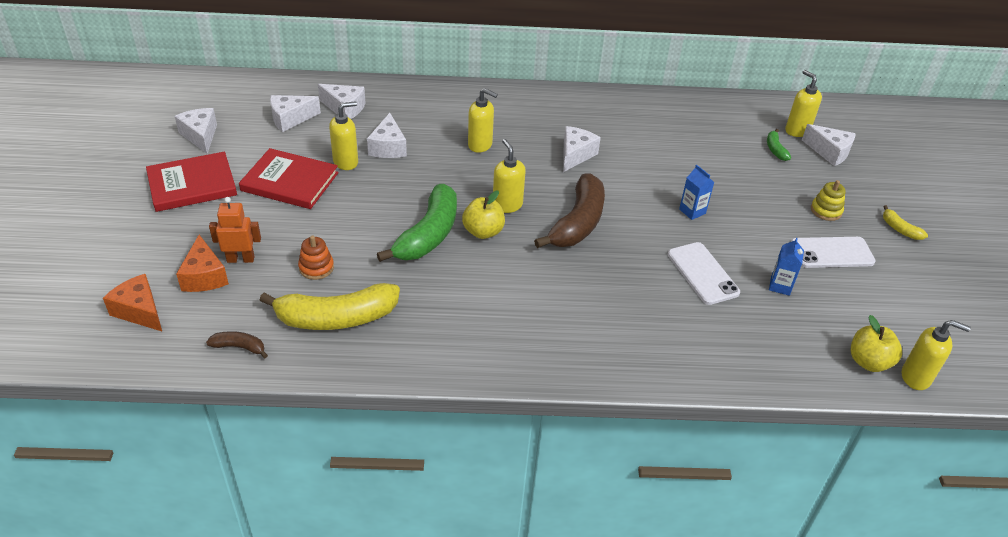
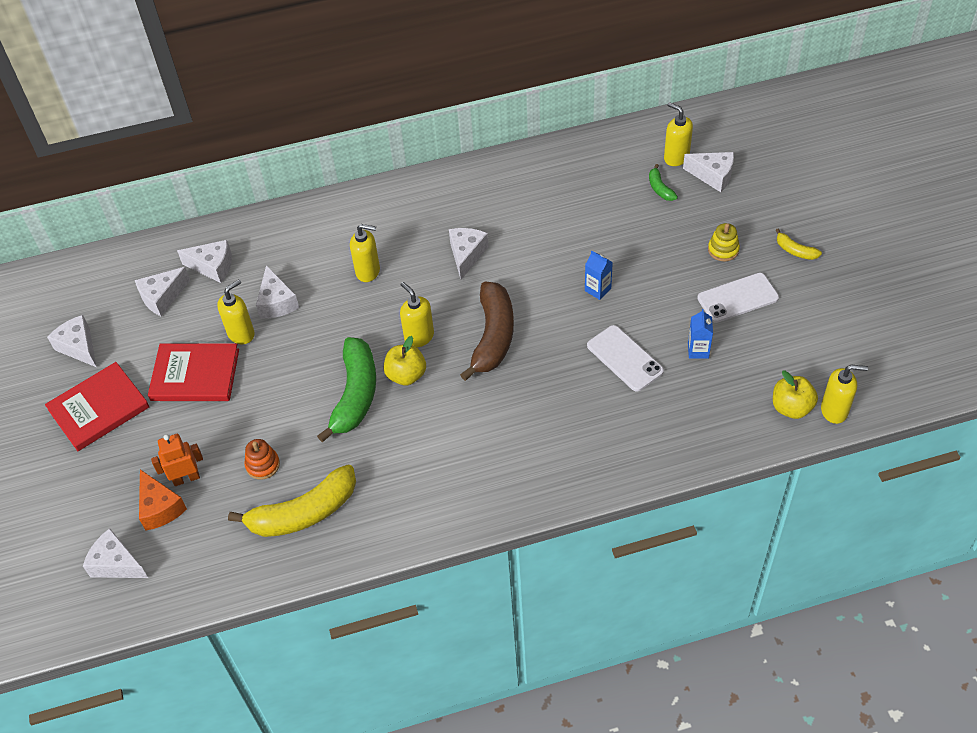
camera: 10 degrees left, 10 degrees up
orange cheese [103,274,162,331] -> white cheese [83,528,148,578]
brown banana [206,331,268,358] -> none

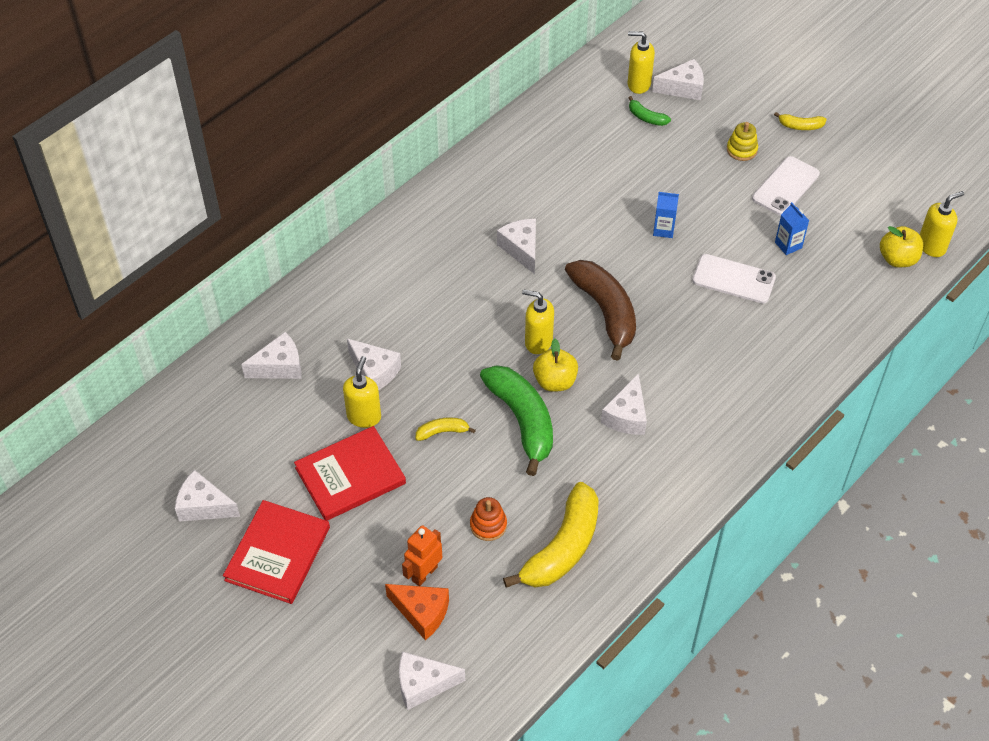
camera: 35 degrees left, 0 degrees up
white cheese [135,267,190,316] -> white cheese moved to [601,373,647,435]
yellow soap dispenser [350,224,380,282] -> none
none -> yellow banana [415,417,476,441]

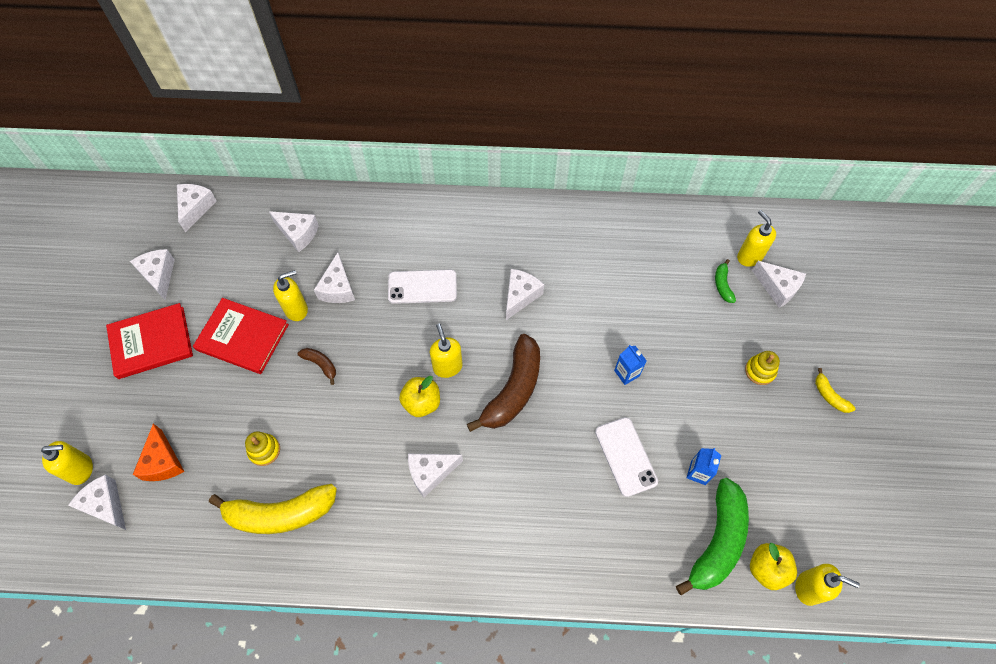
camera: 50 degrees right, 10 degrees up
orange robot [402,525,442,586] -> none
yellow banana [415,417,476,441] -> brown banana [298,348,336,385]
orange stacking toy [470,497,507,541] -> yellow stacking toy [245,432,280,466]
green banana [480,365,553,476] -> green banana moved to [676,478,749,595]
white phone [752,156,820,216] -> white phone moved to [388,270,457,304]
none -> yellow soap dispenser [41,441,93,485]
none -> white cheese [177,184,217,233]

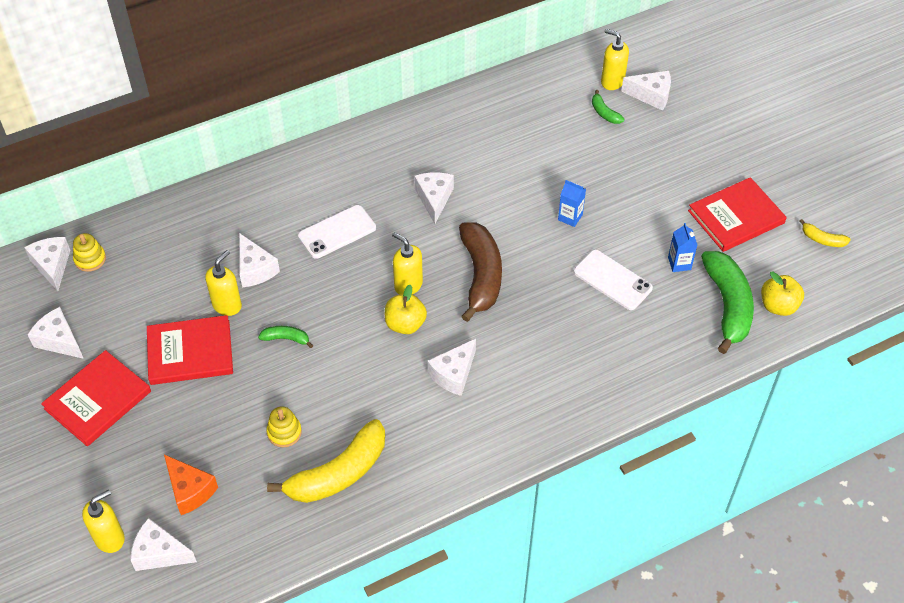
camera: 30 degrees left, 10 degrees down
white cheese [269,211,319,252] -> none
brown banana [298,348,336,385] -> green banana [258,326,313,348]
yellow stacking toy [745,351,780,385] -> yellow stacking toy moved to [73,233,106,272]
yellow soap dispenser [795,564,860,606] -> none
yellow banana [815,368,855,413] -> yellow banana moved to [800,219,851,247]
none -> red book [688,177,787,252]

